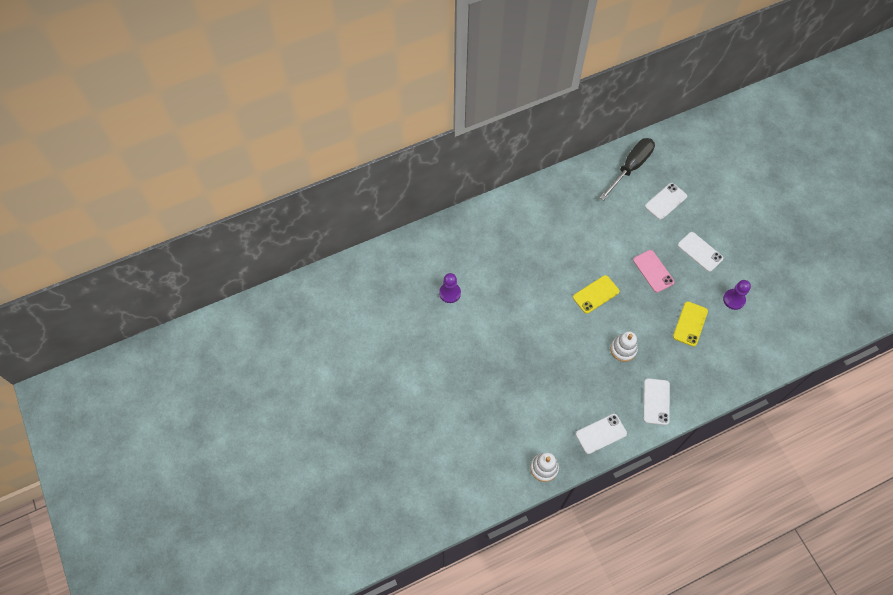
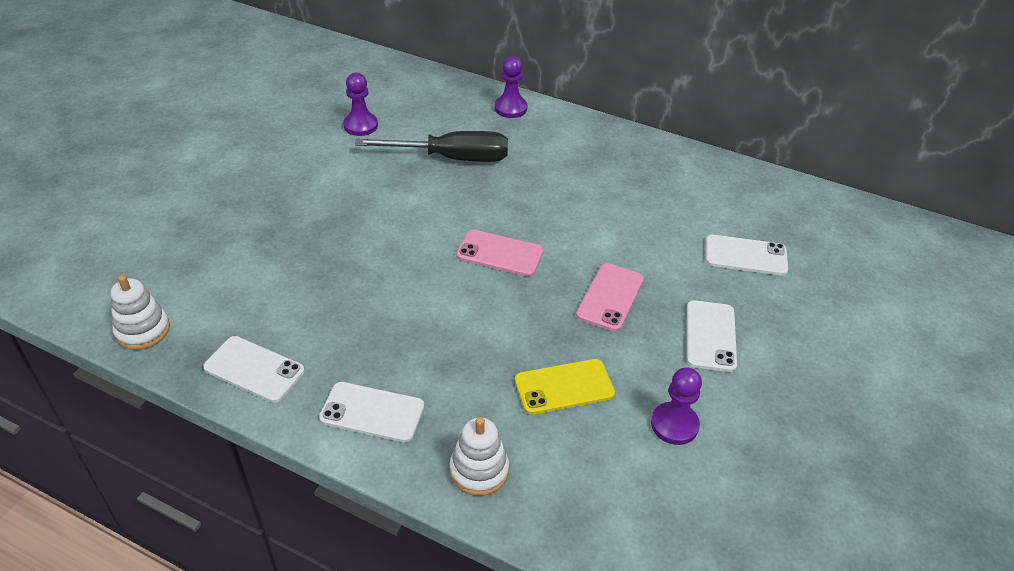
camera: 50 degrees right, 20 degrees down
yellow phone [573,275,619,314] -> pink phone [457,229,543,277]
black screwdriver [599,138,655,200] -> black screwdriver moved to [355,131,508,162]
white stacking toy [611,331,638,362] -> white stacking toy moved to [450,417,509,496]
white phone [643,378,670,425] -> white phone turned 45 degrees clockwise [319,382,424,442]
none -> purple pawn [494,56,527,118]

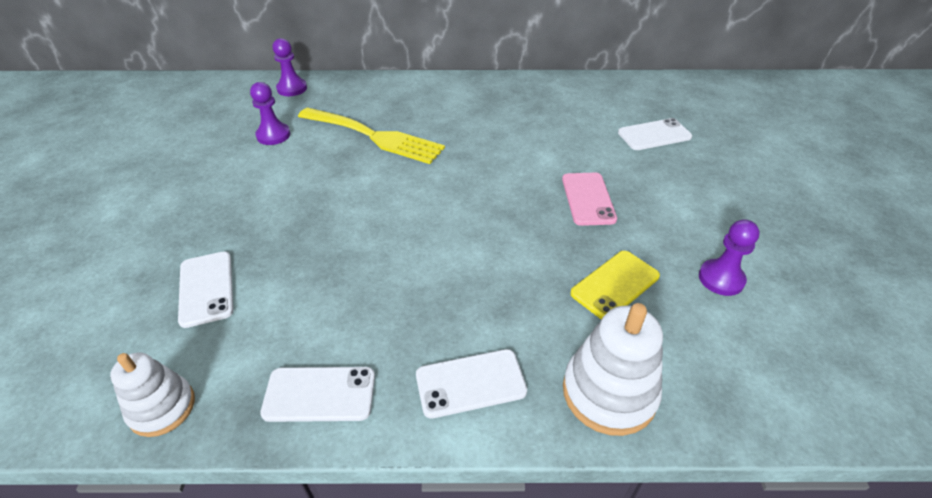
camera: 25 degrees left, 0 degrees up
black screwdriver [355,131,508,162] -> yellow fork [298,107,445,164]
white stacking toy [450,417,509,496] -> white stacking toy [563,303,663,436], size x1.52
pink phone [457,229,543,277] -> none
purple pawn [494,56,527,118] -> purple pawn moved to [273,38,307,96]
white phone [687,300,737,372] -> white phone moved to [178,252,233,328]

